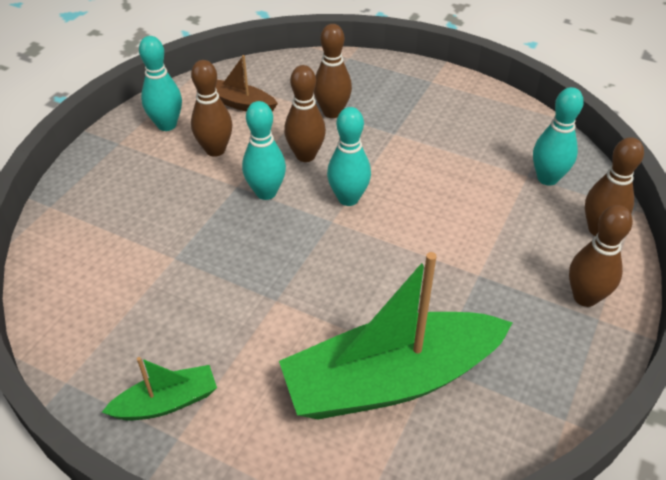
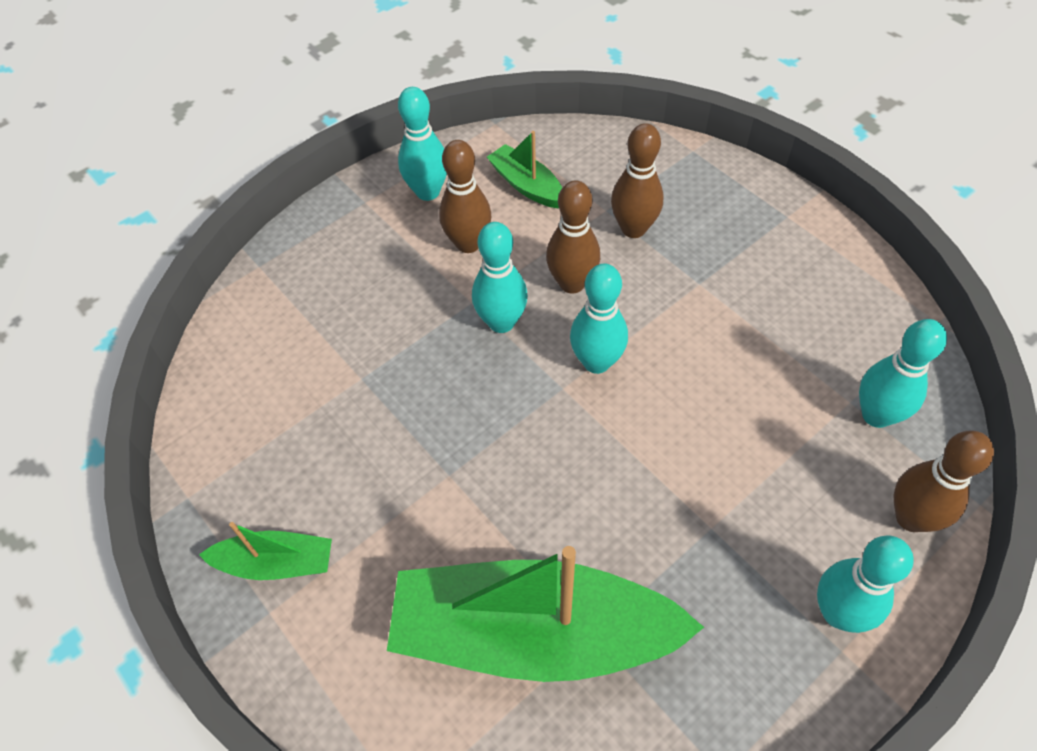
camera: 25 degrees right, 10 degrees up
brown boat [216,55,278,112] -> green boat [487,131,562,208]
brown bowling pin [569,205,633,307] -> turquoise bowling pin [817,535,914,633]

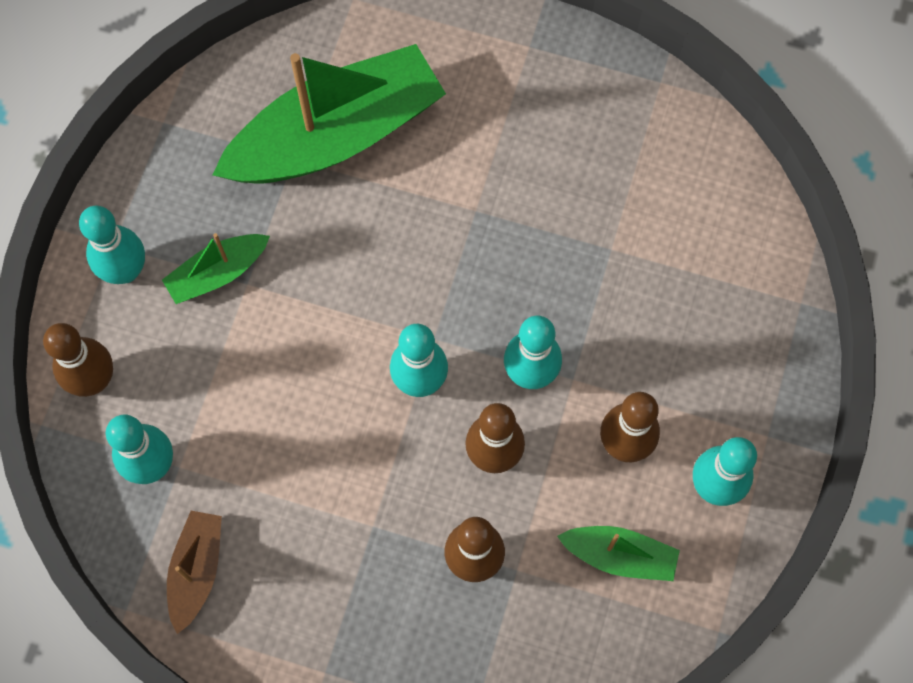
camera: 145 degrees right, 15 degrees up
green boat [199,522,332,580] -> green boat moved to [162,233,270,304]
none -> brown boat [167,511,222,634]

